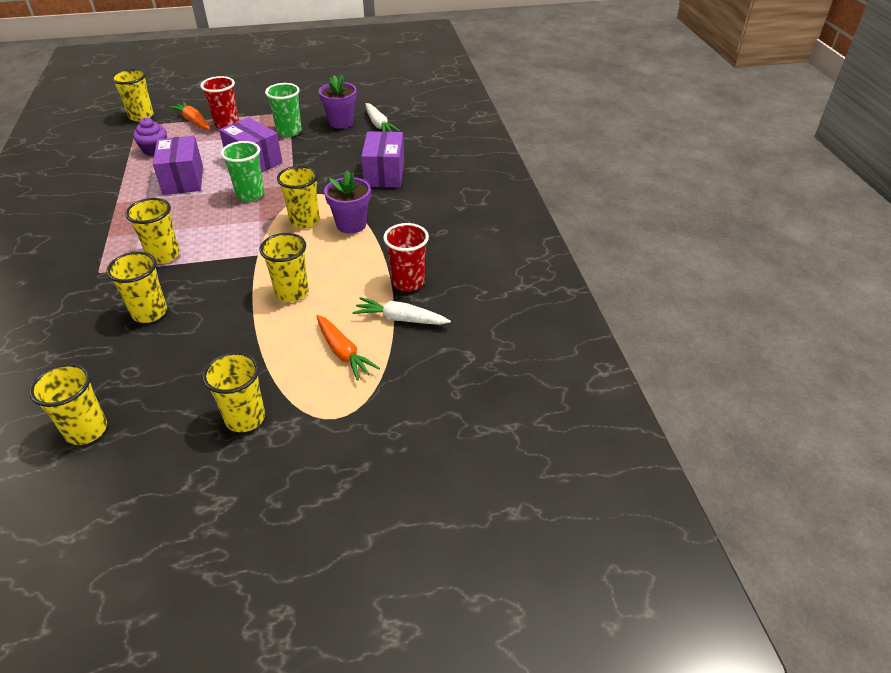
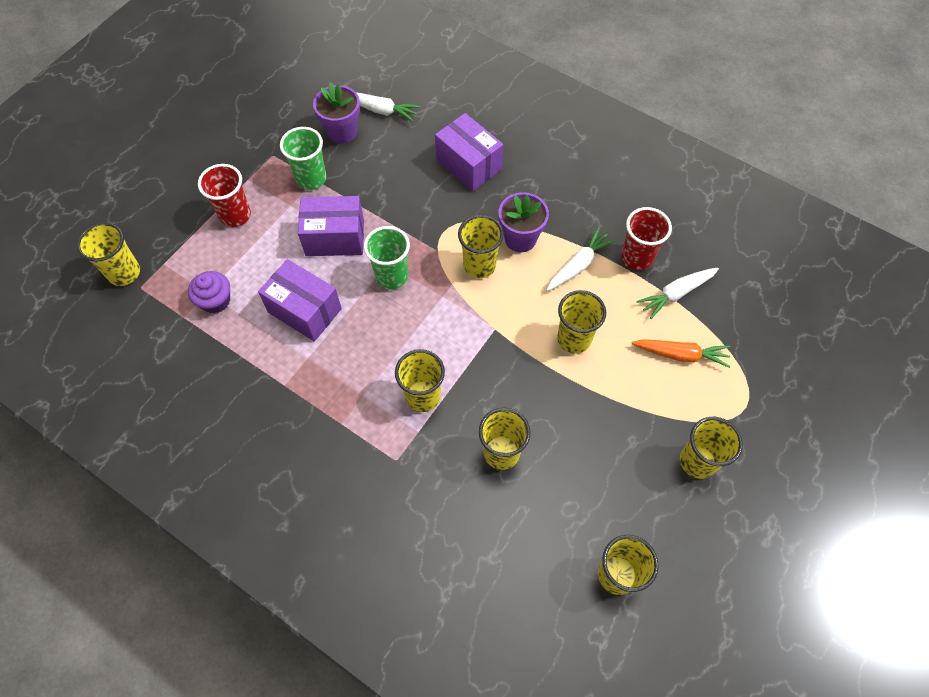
camera: 45 degrees left, 20 degrees up
orange carrot [169,101,210,129] -> none
none -> white carrot [546,227,616,291]

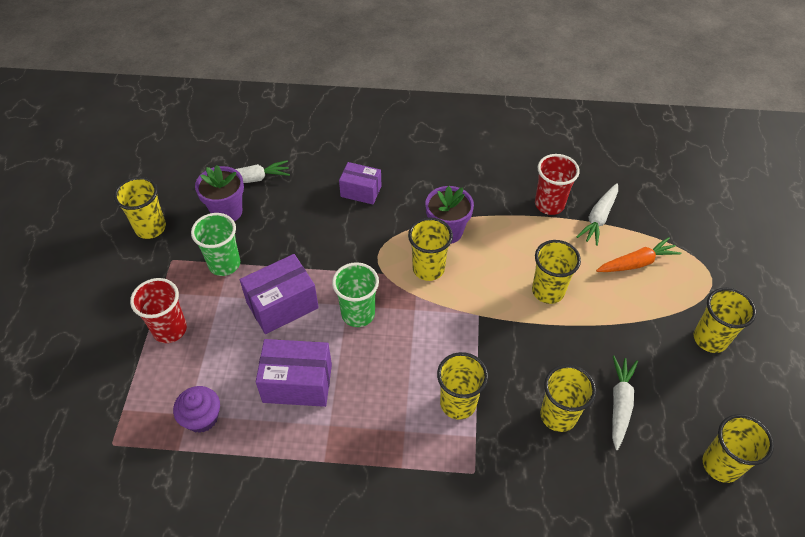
camera: 30 degrees left, 10 degrees down
yellow cup [77,222,140,286] -> yellow cup moved to [114,177,166,239]
purple box [435,113,503,191] -> purple box [339,162,381,205], size x0.66
white carrot [546,227,616,291] -> white carrot moved to [612,356,638,450]

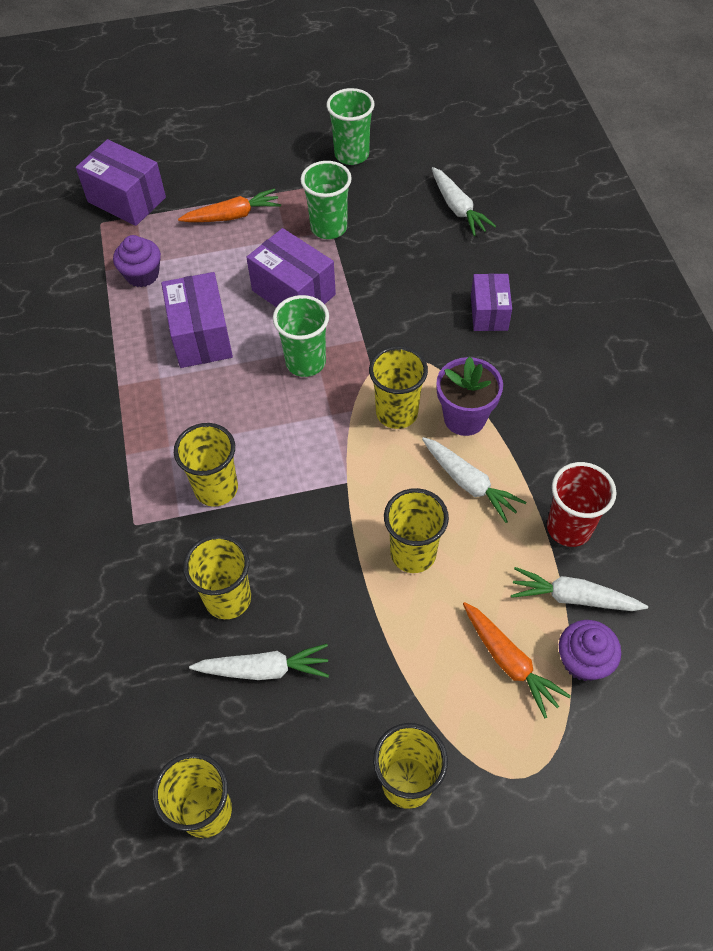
camera: 75 degrees right, 5 degrees up
yellow cup [114,177,166,239] -> green cup [327,88,374,165]
red cup [130,278,187,343] -> orange carrot [178,188,281,222]
purple flower pot [195,165,244,221] -> none
none -> purple box [76,139,166,226]
none -> white carrot [422,437,526,523]
none -> purple cupcake [559,620,621,681]

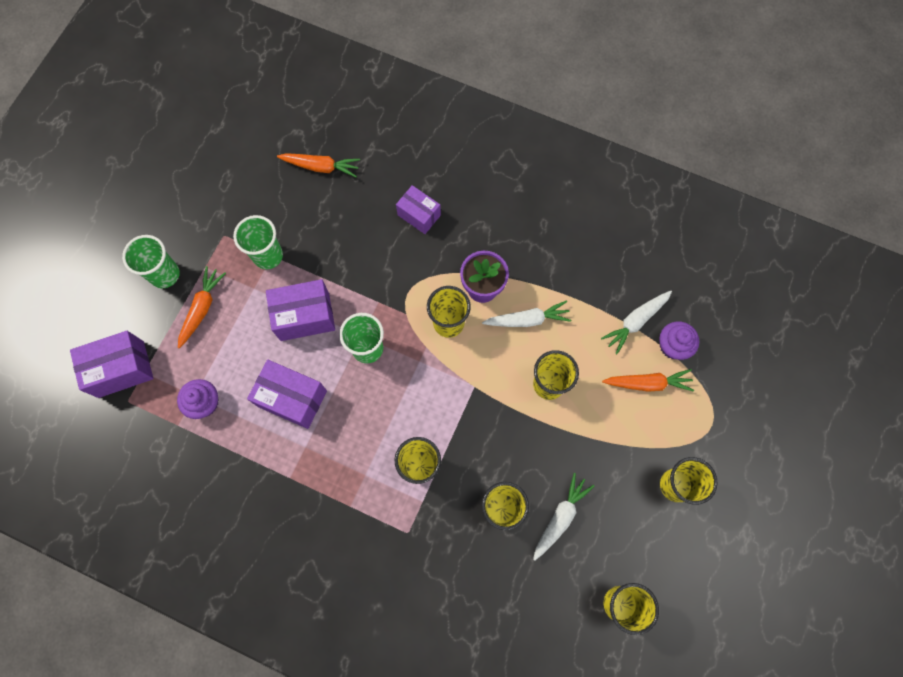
camera: 55 degrees left, 15 degrees up
green cup [327,88,374,165] -> green cup moved to [122,235,180,288]
white carrot [432,167,496,236] -> orange carrot [277,153,360,177]
red cup [547,462,617,547] -> none

